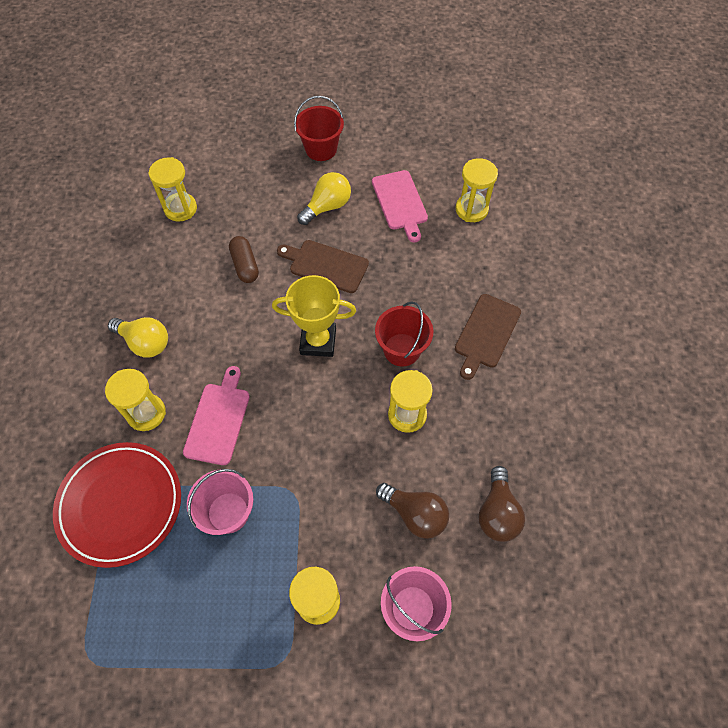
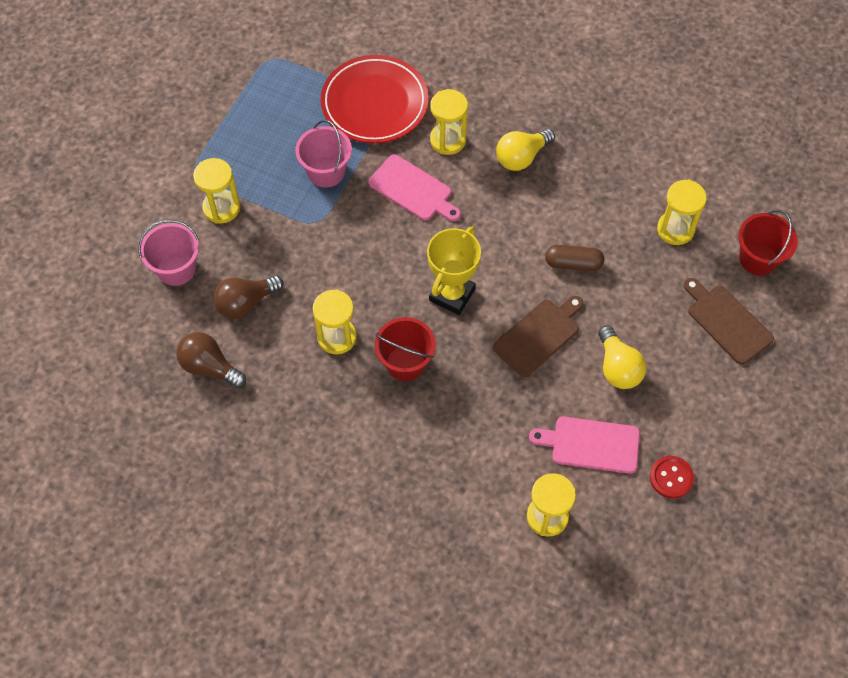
camera: 115 degrees right, 0 degrees up
red bucket [294,96,344,161] -> red bucket moved to [738,210,798,276]
brown cutting board [455,294,521,380] -> brown cutting board moved to [683,278,774,365]
none -> red button [650,456,694,499]

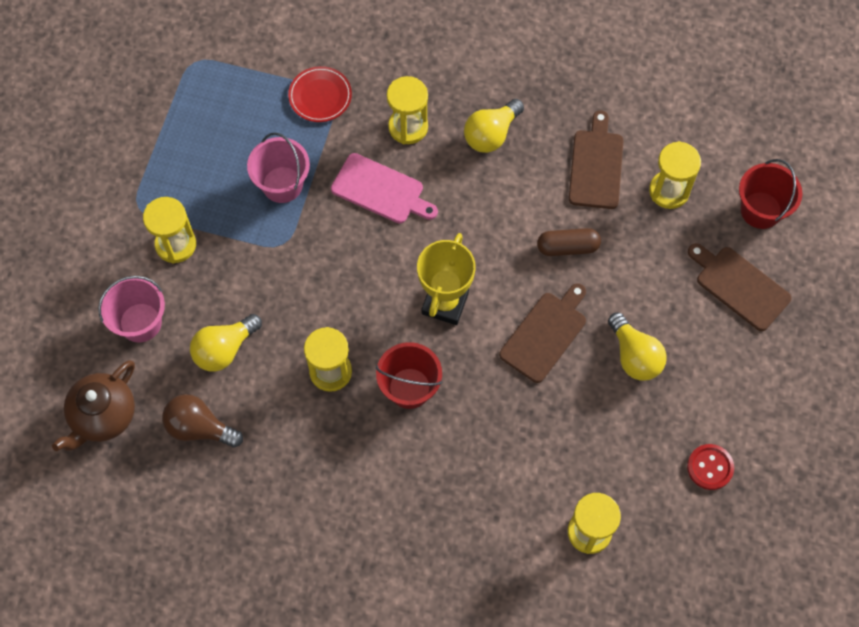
camera: 10 degrees left, 5 degrees up
brown light bulb [213,275,284,319] -> yellow light bulb [190,314,262,372]
red plate [321,55,429,143] -> red plate [288,66,352,122], size x0.53
pink cutting board [529,416,640,474] -> none
none -> brown teapot [52,360,135,451]
none -> brown cutting board [569,110,624,209]

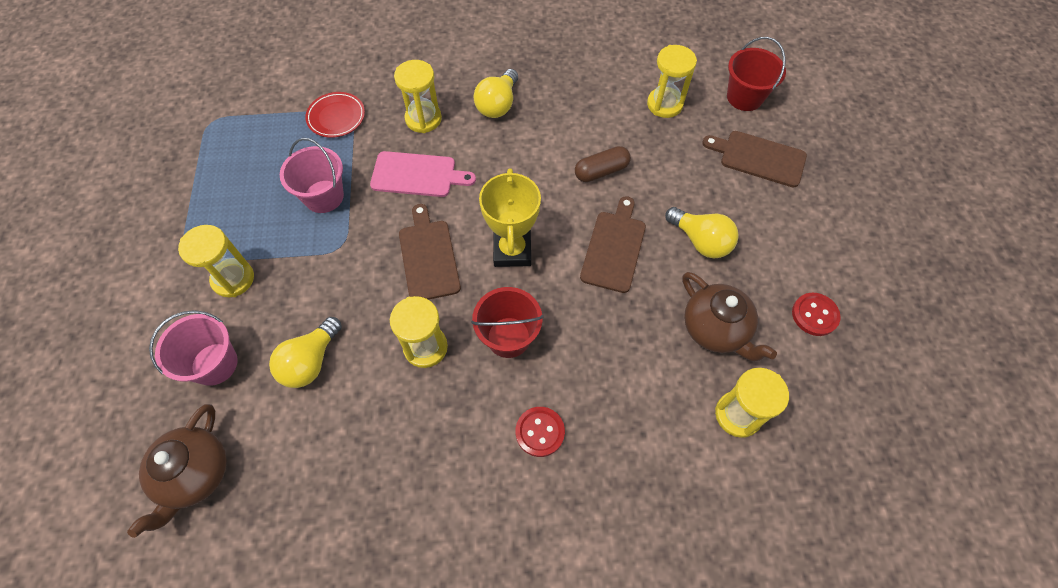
camera: 20 degrees left, 5 degrees down
brown light bulb [162,394,243,448] -> none
brown cutting board [569,110,624,209] -> brown cutting board moved to [399,204,461,300]
none -> red button [516,407,565,457]
none -> brown teapot [682,272,777,361]

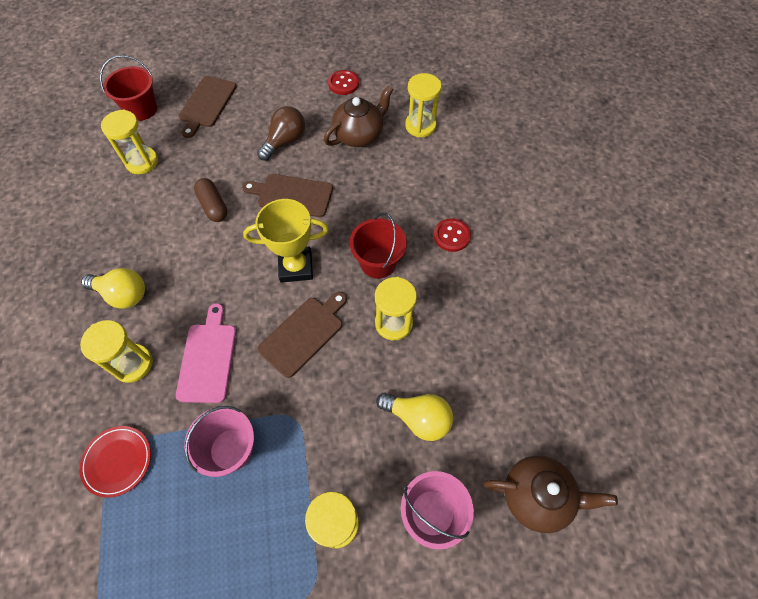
camera: 95 degrees left, 0 degrees up
brown cutting board [399,204,461,300] -> brown cutting board turned 150 degrees clockwise [258,292,347,378]
yellow light bulb [665,207,739,258] -> brown light bulb [257,106,305,161]

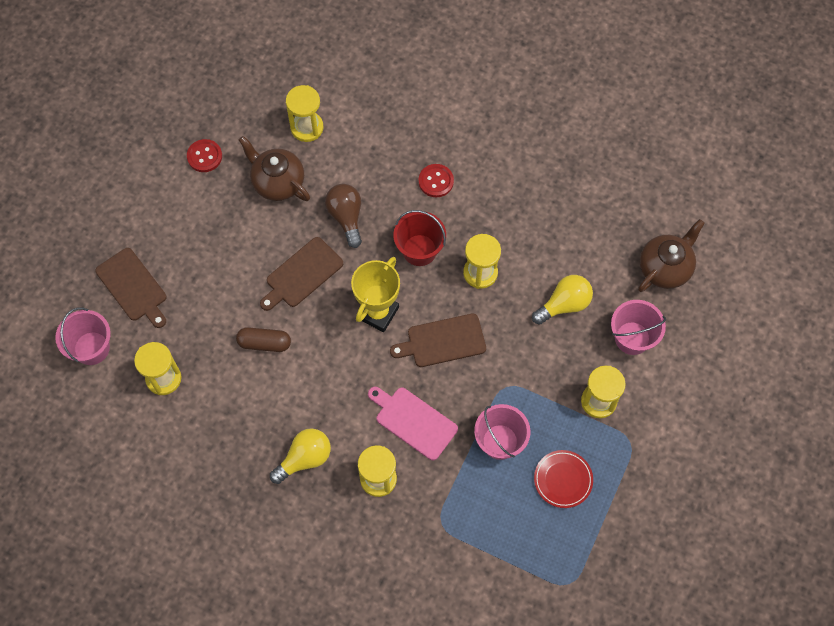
camera: 55 degrees left, 5 degrees up
red plate [80,426,151,498] -> red plate moved to [534,450,593,508]
red bucket [100,55,157,121] -> pink bucket [55,308,111,365]
brown light bulb [257,106,305,161] -> brown light bulb moved to [325,184,362,248]
brown cutting board [258,292,347,378] -> brown cutting board turned 90 degrees counterclockwise [390,313,486,367]
brown teapot [324,85,394,147] -> brown teapot turned 45 degrees counterclockwise [239,136,310,201]

